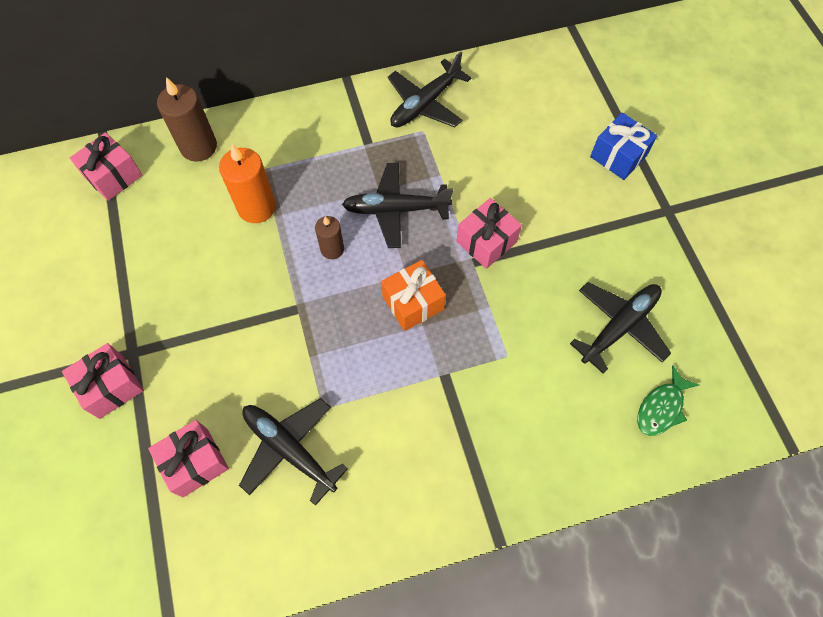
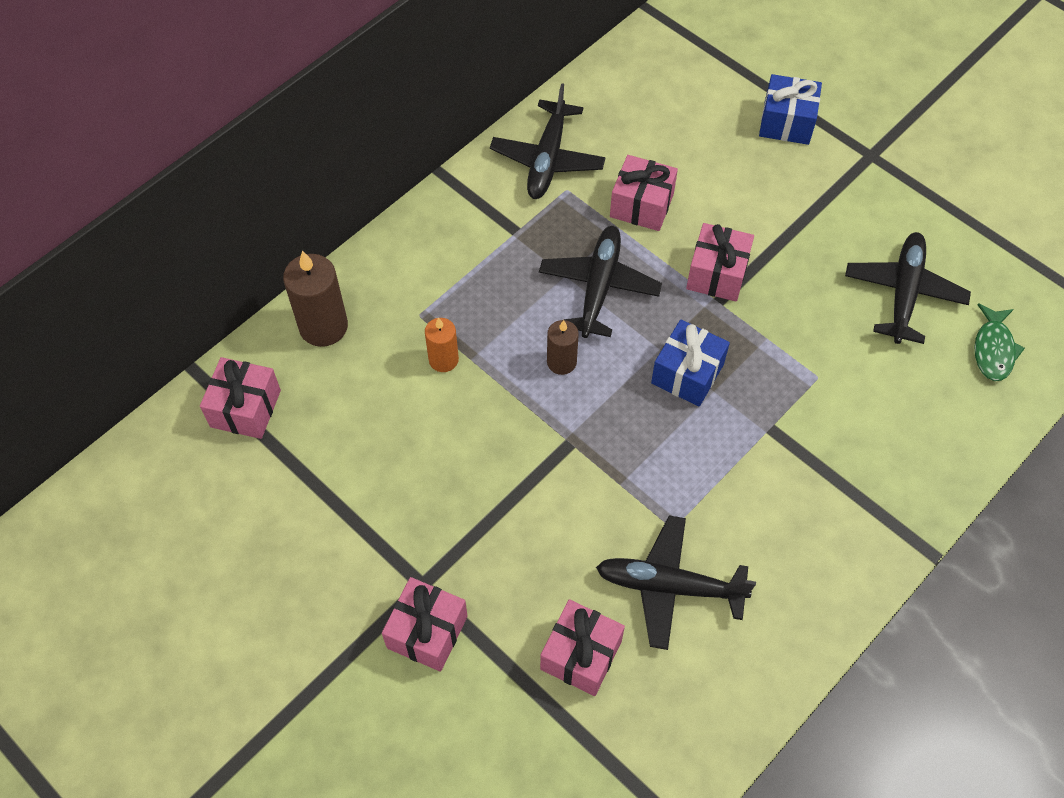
camera: 30 degrees left, 5 degrees down
orange candle [219,144,276,223] -> orange candle [425,317,459,372], size x0.60
black plane [342,163,453,248] -> black plane turned 135 degrees clockwise [539,226,662,338]
orange gift [381,260,446,331] -> blue gift [651,319,730,407]
none -> pink gift [610,155,678,231]

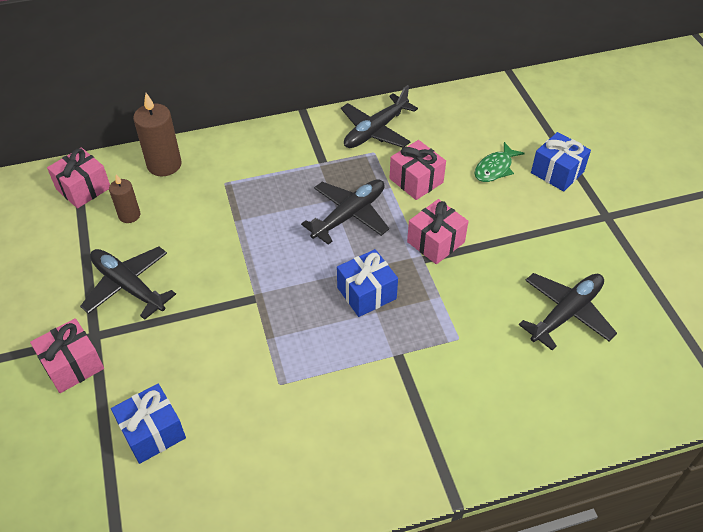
camera: 30 degrees right, 10 degrees down
orange candle [425,317,459,372] -> none
pink gift [540,599,625,696] -> blue gift [111,384,186,464]
brown candle [547,320,579,375] -> brown candle moved to [109,174,140,223]
black plane [596,515,756,650] -> black plane moved to [80,246,176,320]
green fish [974,303,1025,381] -> green fish moved to [474,142,525,182]

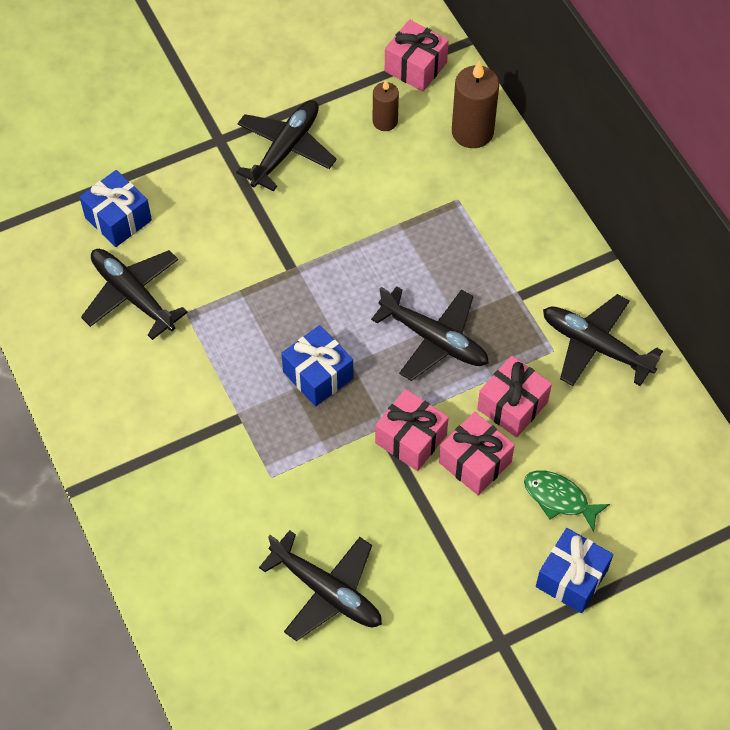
camera: 80 degrees right, 10 degrees up
pink gift [30,318,104,393] -> pink gift moved to [439,412,515,495]
none -> black plane [81,249,188,340]

